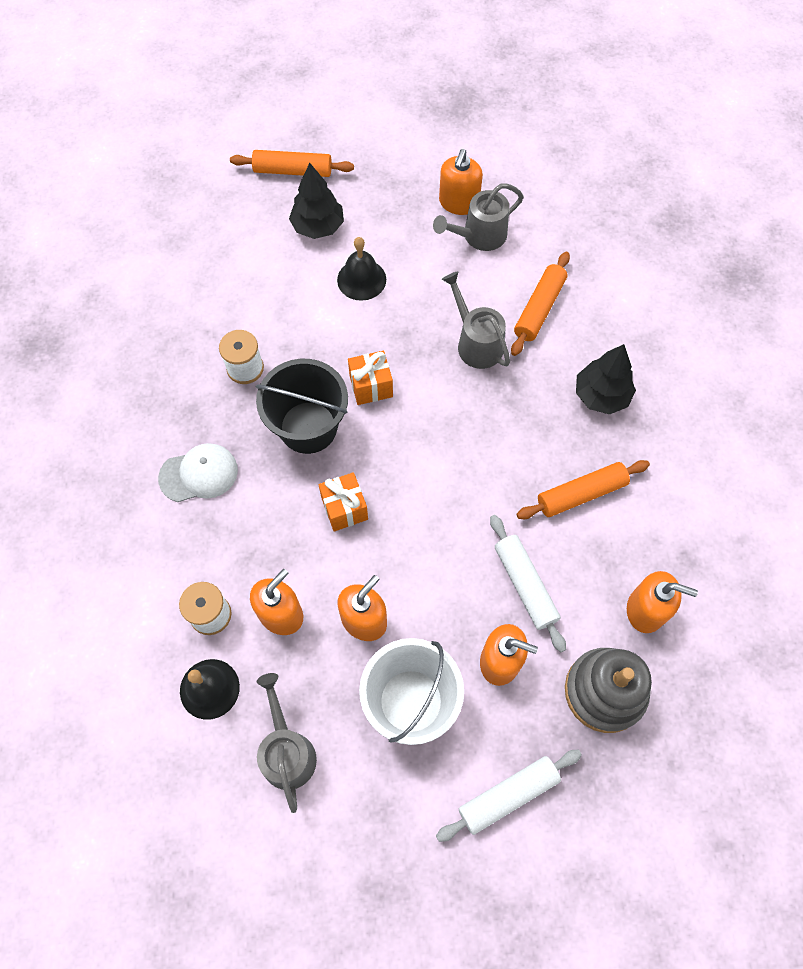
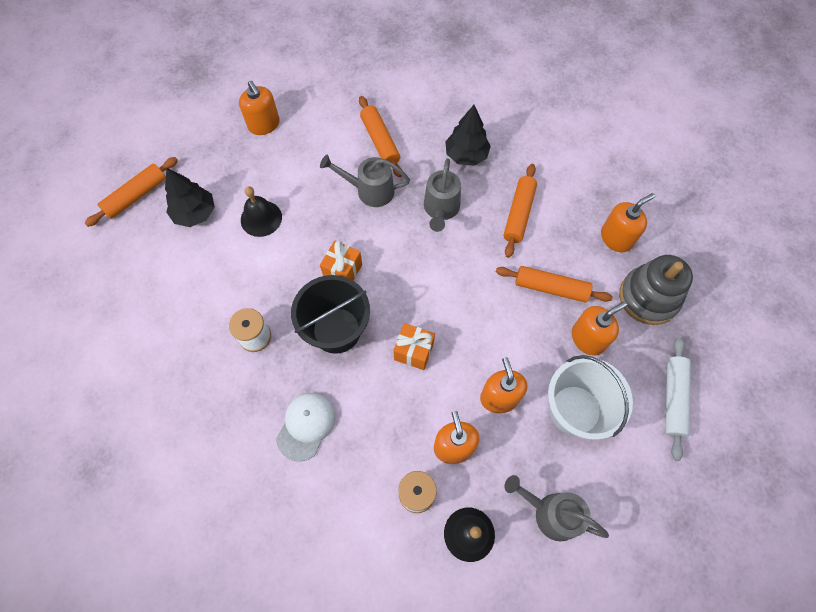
camera: 50 degrees left, 0 degrees up
grey watering can [433,184,523,251] -> grey watering can moved to [424,158,461,232]
white rolling pin [490,515,566,652] -> orange rolling pin [496,266,613,303]

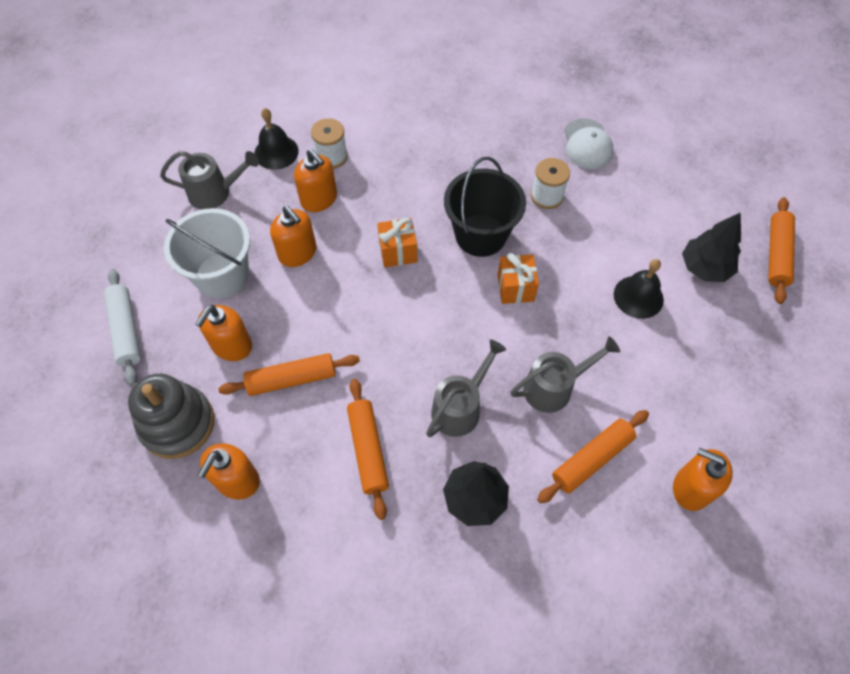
camera: 150 degrees right, 5 degrees down
orange soap dispenser [239,81,280,135] -> orange soap dispenser moved to [673,448,733,511]
white cap [276,393,336,461] -> white cap moved to [565,119,614,169]
orange rolling pin [359,96,402,177] -> orange rolling pin turned 75 degrees counterclockwise [537,410,649,503]
grey watering can [424,158,461,232] -> grey watering can turned 60 degrees clockwise [426,339,506,437]

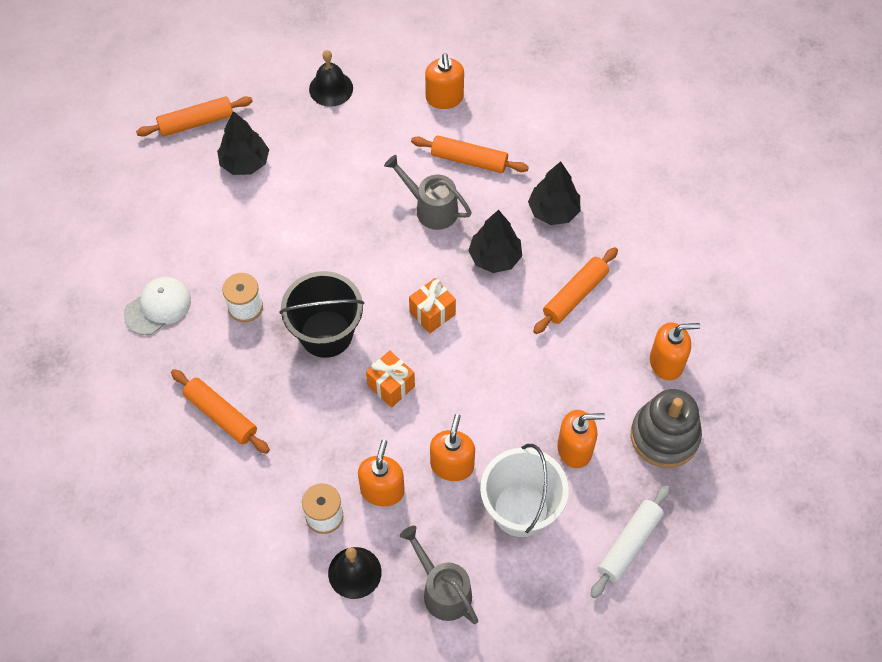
camera: 125 degrees left, 0 degrees up
orange rolling pin [218,353,360,396] -> orange rolling pin moved to [171,369,270,454]
grey watering can [426,339,506,437] -> black tree [468,210,522,273]
orange gift [498,253,539,304] -> orange gift moved to [409,278,456,334]
black bell [614,259,664,319] -> black bell moved to [309,50,353,107]

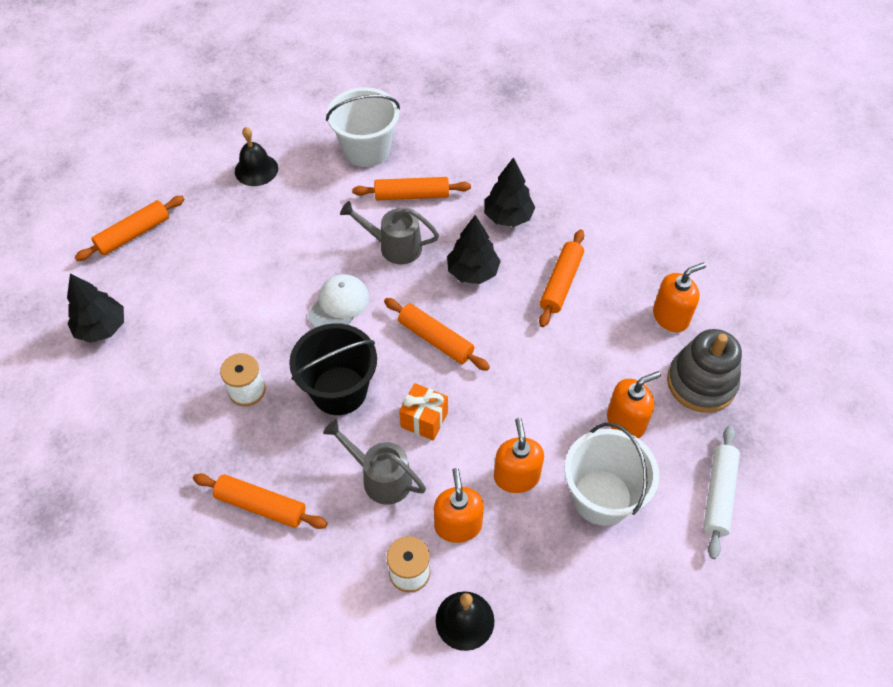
camera: 20 degrees left, 5 degrees down
white cap [124,277,191,335] -> white cap moved to [308,274,369,328]
black tree [217,111,269,175] -> black tree moved to [67,273,124,343]
grey watering can [400,526,478,624] -> grey watering can moved to [323,419,426,505]
orange gift [409,278,456,334] -> orange rolling pin [384,298,490,371]
orange soap dispenser [425,53,464,109] -> white bucket [326,87,400,167]

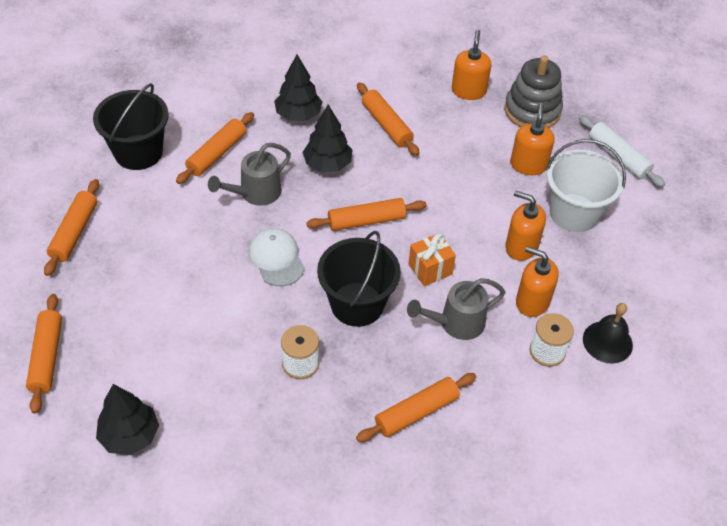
camera: 55 degrees left, 5 degrees down
black bell [235,127,278,186] -> orange rolling pin [44,179,99,276]
white bucket [326,87,400,167] -> black bucket [93,83,169,170]

